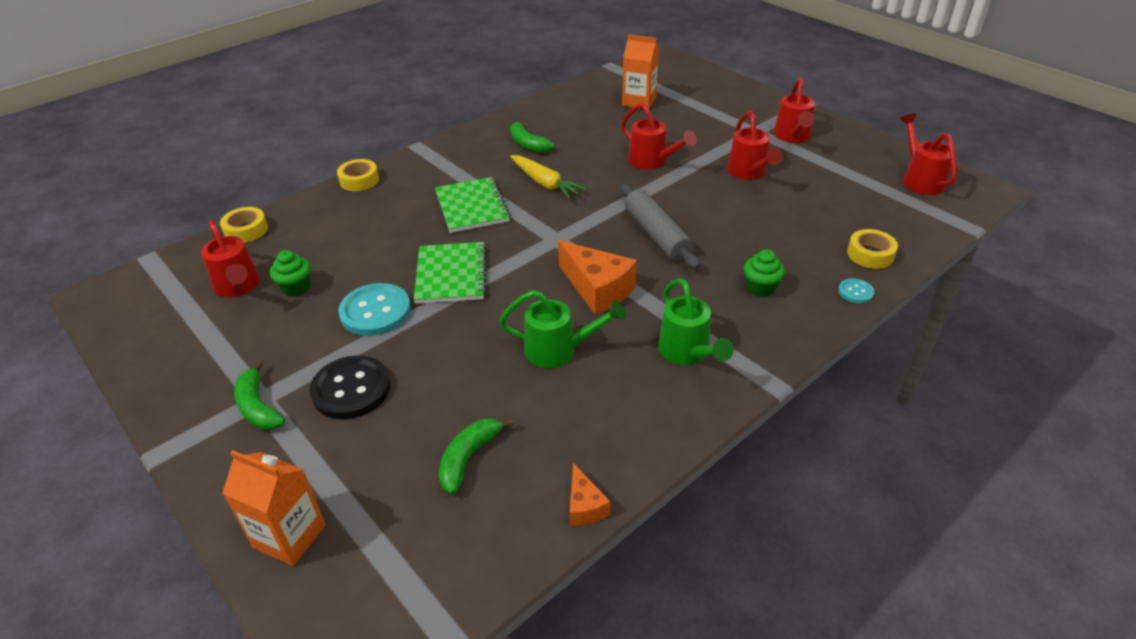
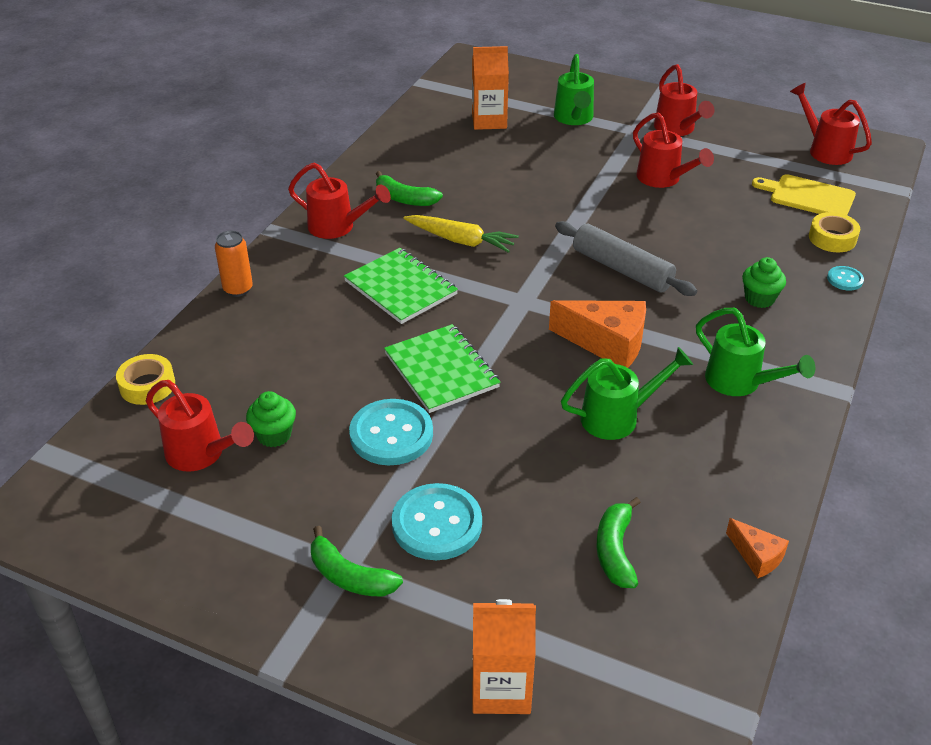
camera: 25 degrees left, 0 degrees up
black button [310,355,391,419] -> turquoise button [392,483,482,560]
yellow tape [337,159,379,191] -> orange can [215,231,253,297]
red watering can [621,103,697,170] -> red watering can moved to [288,163,391,239]
none -> green watering can [554,54,594,125]
none -> yellow cutting board [752,174,856,215]

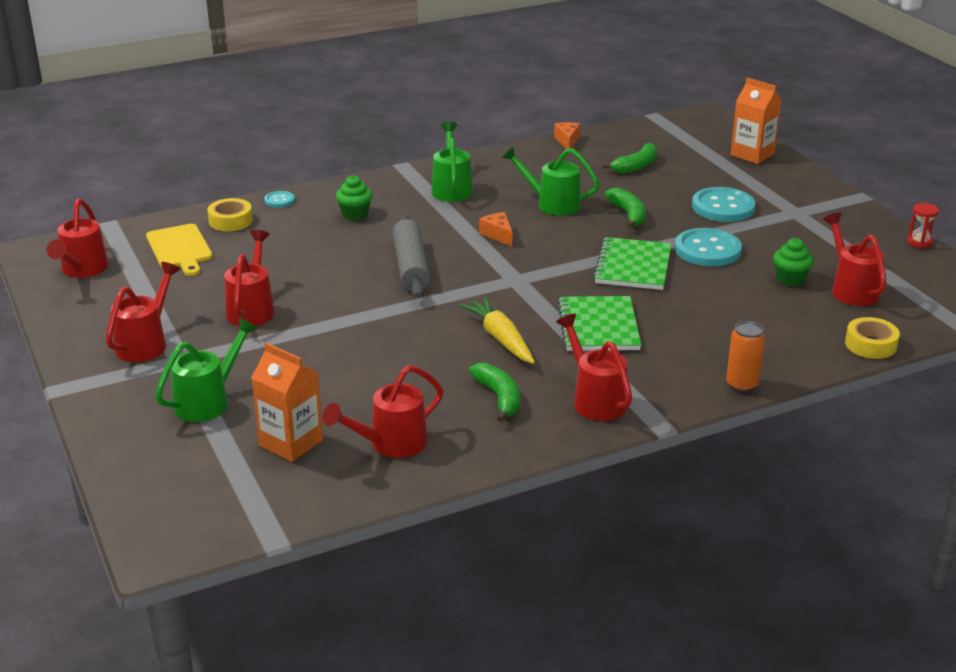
camera: 140 degrees left, 10 degrees down
green banana [311,526,403,597] -> green banana moved to [604,188,646,229]
orange cheese [549,300,646,368] -> orange cheese [479,212,512,246], size x0.53
none -> red watering can [323,365,443,458]
none -> red hourglass [907,203,939,248]

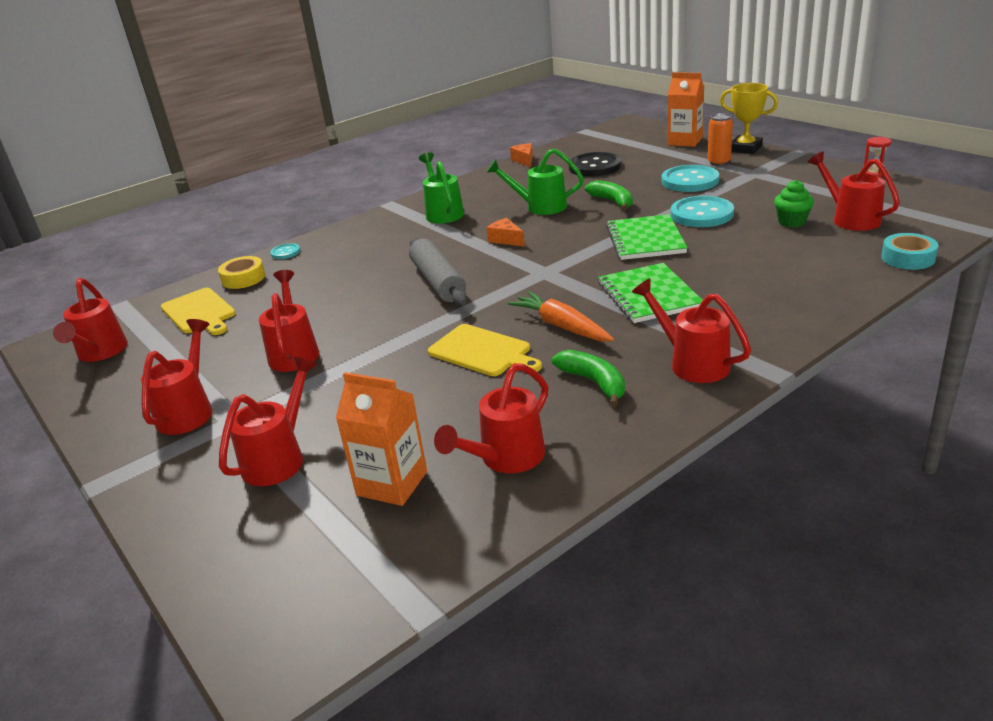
camera: 10 degrees left, 0 degrees up
green watering can [155,318,258,422] -> red watering can [219,357,317,486]
green cupcake [336,175,372,221] -> none
yellow carrot [460,297,535,364] -> orange carrot [508,291,614,341]
green banana [602,143,657,174] -> black button [569,152,621,177]
orange can [726,321,765,392] -> orange can moved to [708,113,733,166]
yellow tape [845,317,900,359] -> turquoise tape [881,233,938,270]
none -> yellow cutting board [428,324,542,376]
none -> yellow trophy [720,83,778,154]

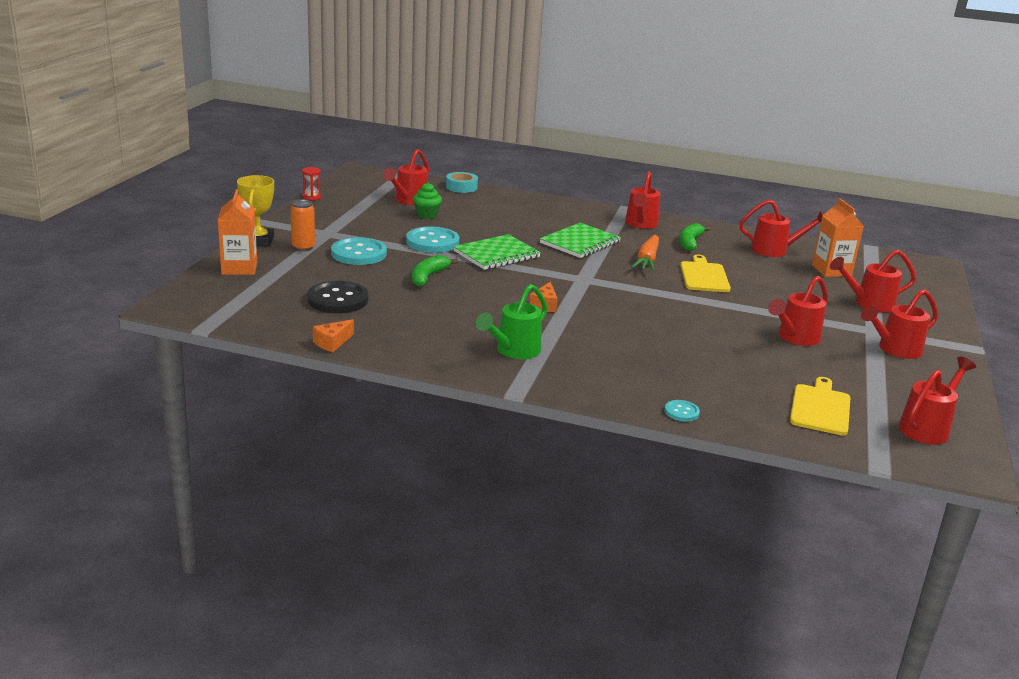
camera: 130 degrees left, 5 degrees down
yellow tape [218,256,265,289] -> none
grey rolling pin [409,238,467,306] -> none
green watering can [487,148,584,215] -> none

